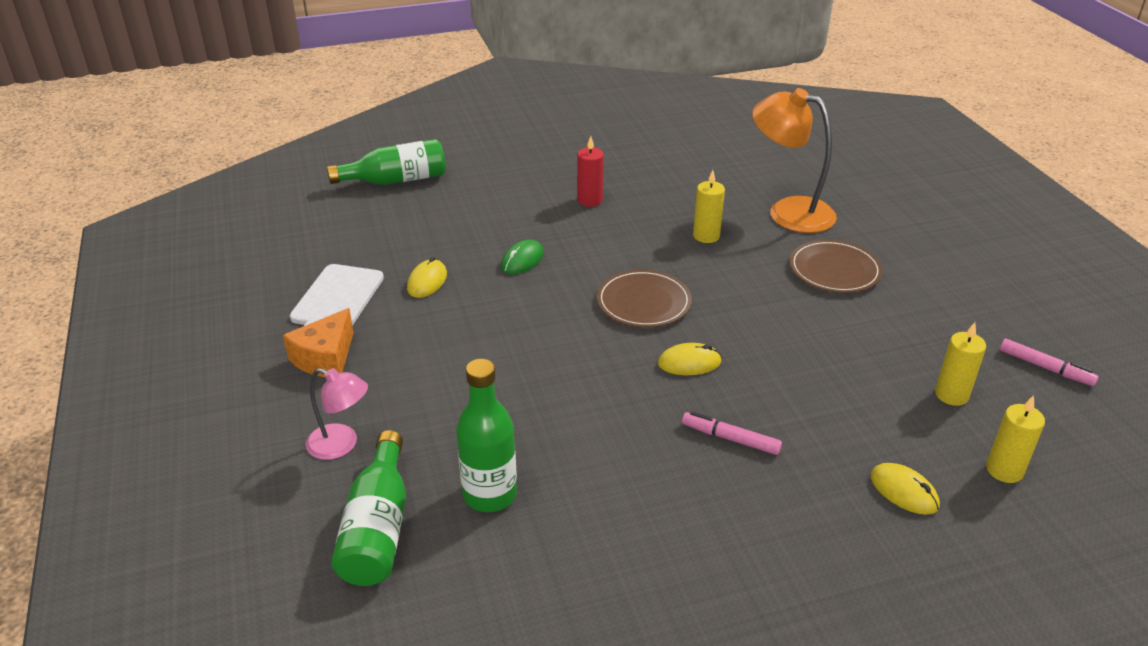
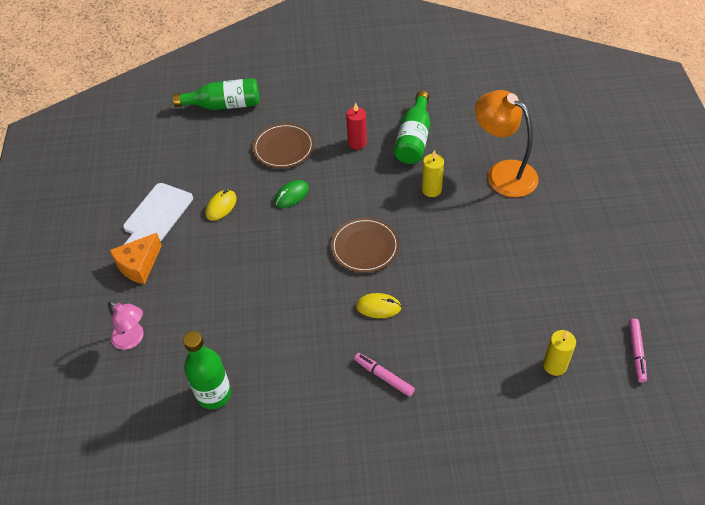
camera: 15 degrees right, 15 degrees up
green bottle [331,430,406,586] -> green bottle moved to [394,91,430,164]
brown plate [790,240,883,293] -> brown plate moved to [253,123,314,168]
yellow mouse [871,463,940,515] -> none
yellow candle [986,395,1045,483] -> none
pink marker [1000,339,1099,386] -> pink marker turned 45 degrees clockwise [629,319,647,383]

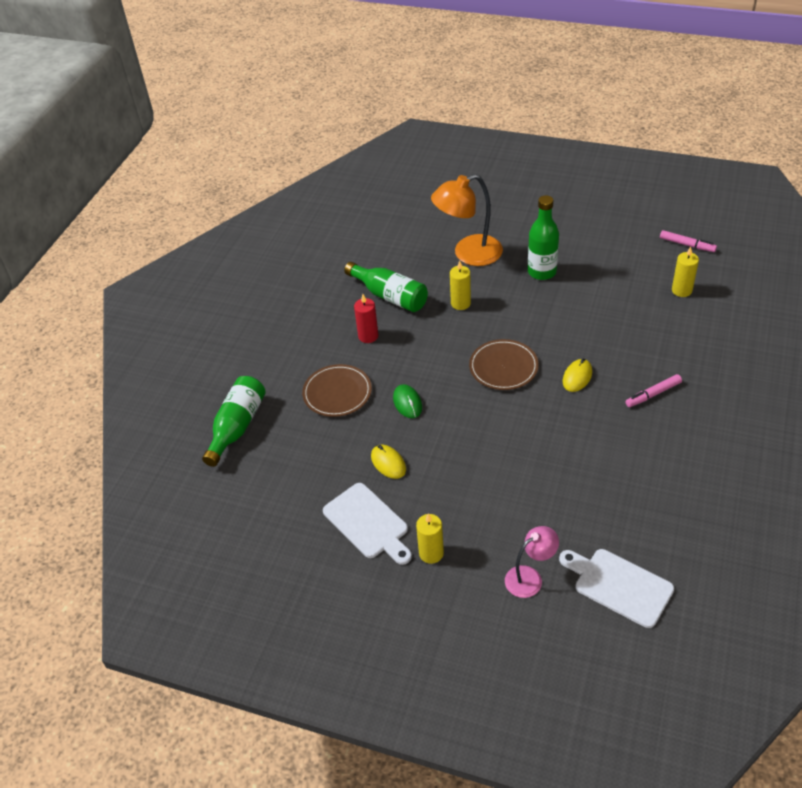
camera: 65 degrees left, 5 degrees down
orange cheese [109,233,162,284] -> yellow candle [416,513,444,564]
green bottle [183,331,231,409] -> green bottle moved to [528,195,559,280]
none -> white cutting board [559,549,674,628]

